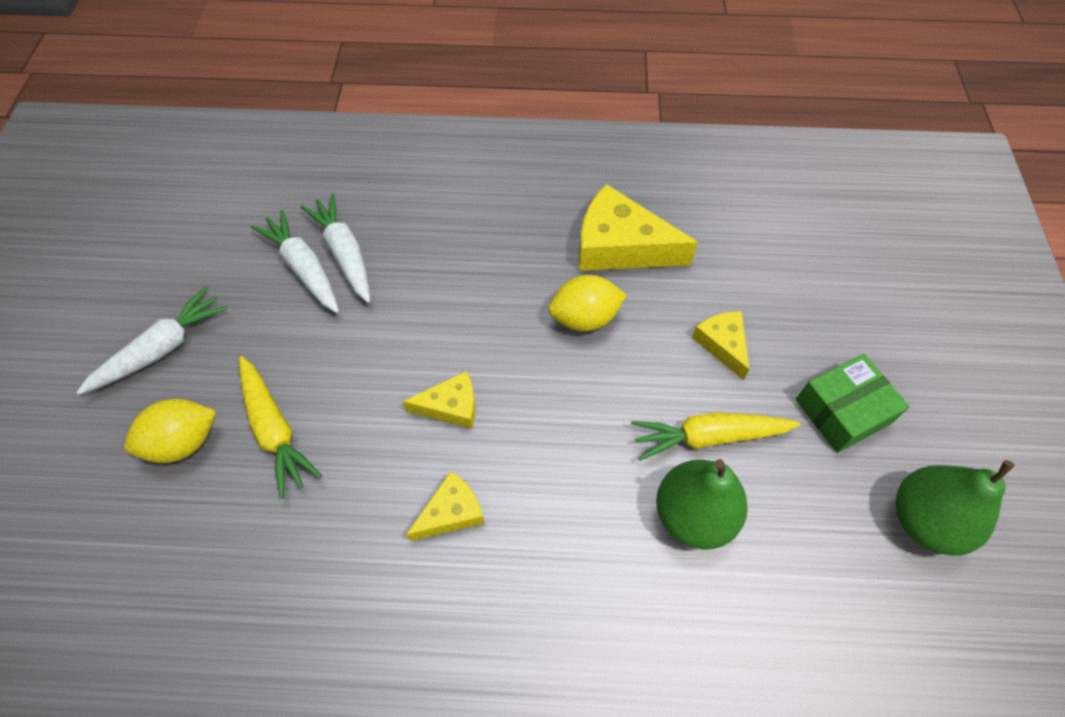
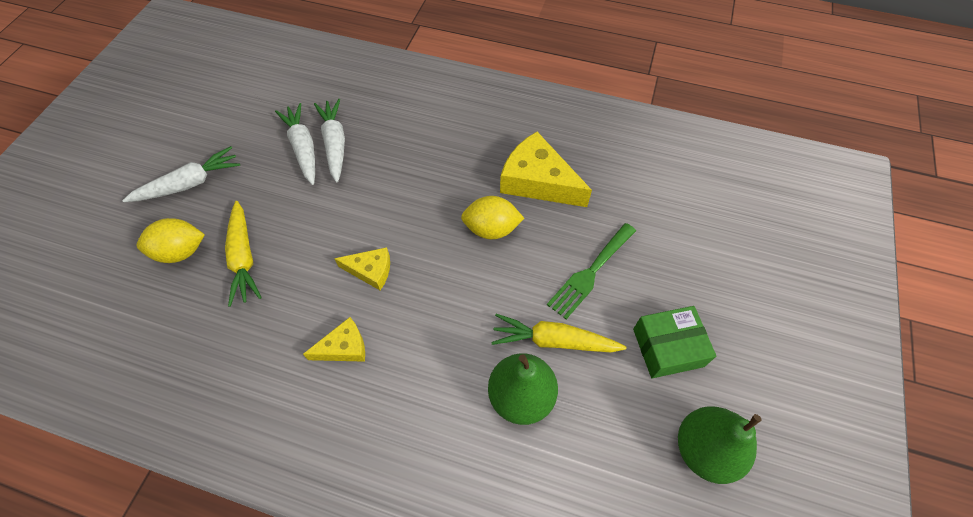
camera: 15 degrees right, 0 degrees up
yellow cheese [692,311,749,380] -> green fork [547,223,636,319]

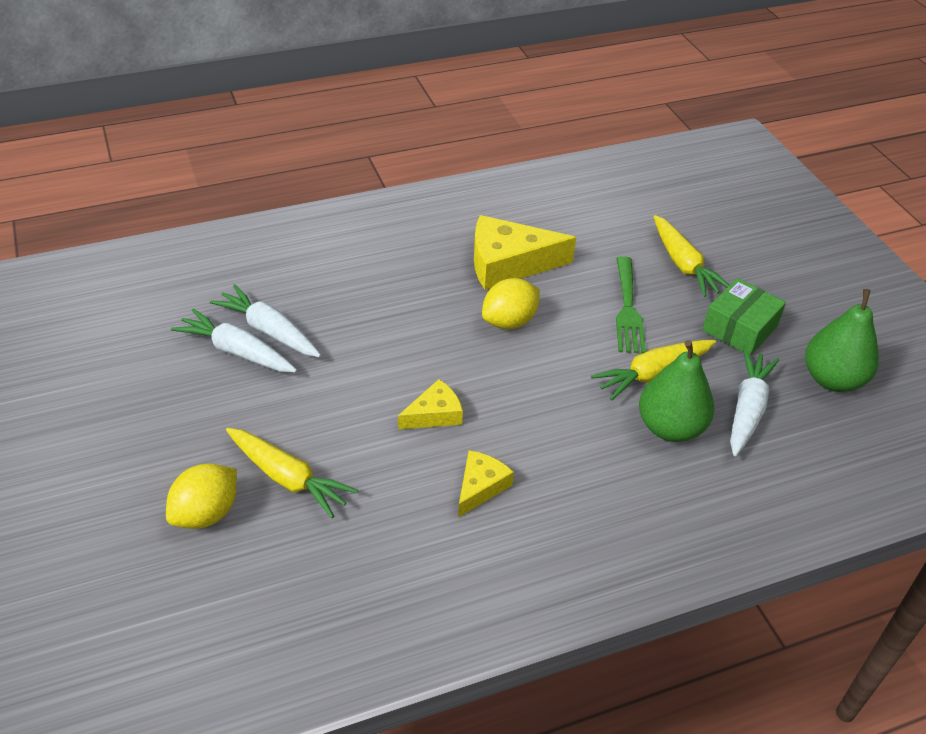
camera: 40 degrees left, 15 degrees down
white carrot [122,146,240,202] -> white carrot moved to [730,349,779,456]
none -> yellow carrot [653,215,730,297]

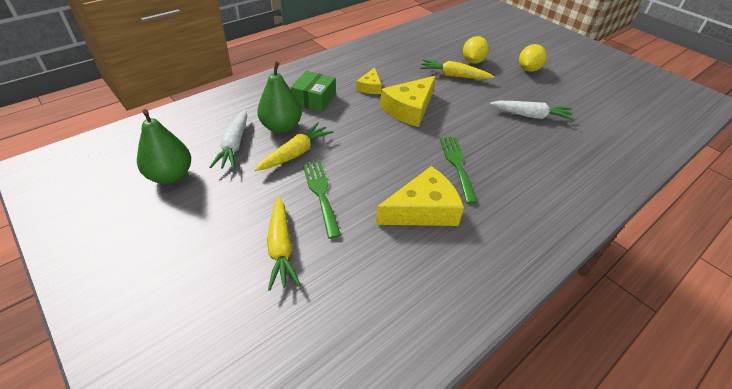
camera: 160 degrees right, 0 degrees up
white carrot [210,284,321,357] -> none
yellow cheese [398,379,463,429] -> yellow cheese [380,76,436,127], size x1.82
yellow lemon [482,278,540,329] -> yellow lemon moved to [519,44,547,72]
yellow carrot [653,215,730,297] -> yellow carrot turned 150 degrees counterclockwise [267,197,301,291]
green box [702,278,786,356] -> green box moved to [291,71,336,112]
none -> green fork [439,137,478,204]

